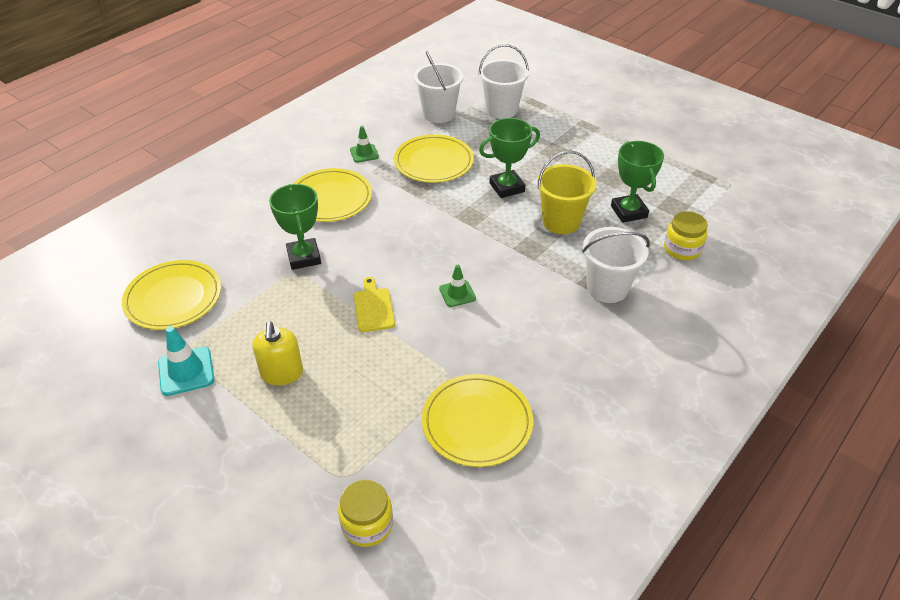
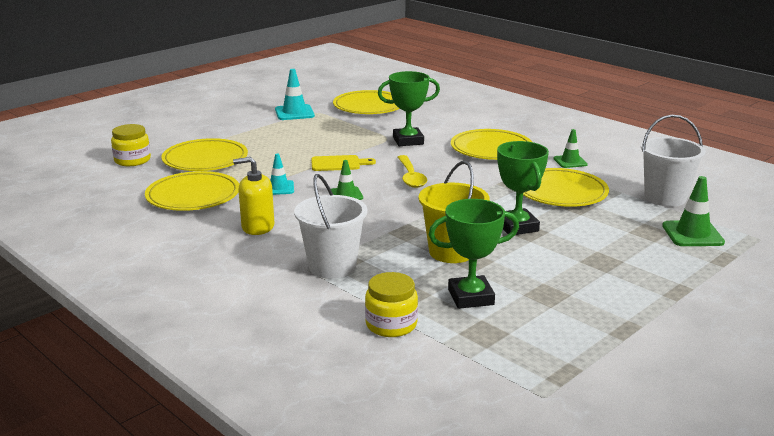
camera: 95 degrees right, 20 degrees down
yellow soap dispenser [252,322,303,385] -> yellow soap dispenser moved to [233,157,274,235]
white bucket [479,44,529,119] -> green traffic cone [662,176,725,246]
none -> yellow plate [161,138,248,171]
none -> turquoise traffic cone [270,154,294,195]
none -> yellow spoon [398,155,427,188]

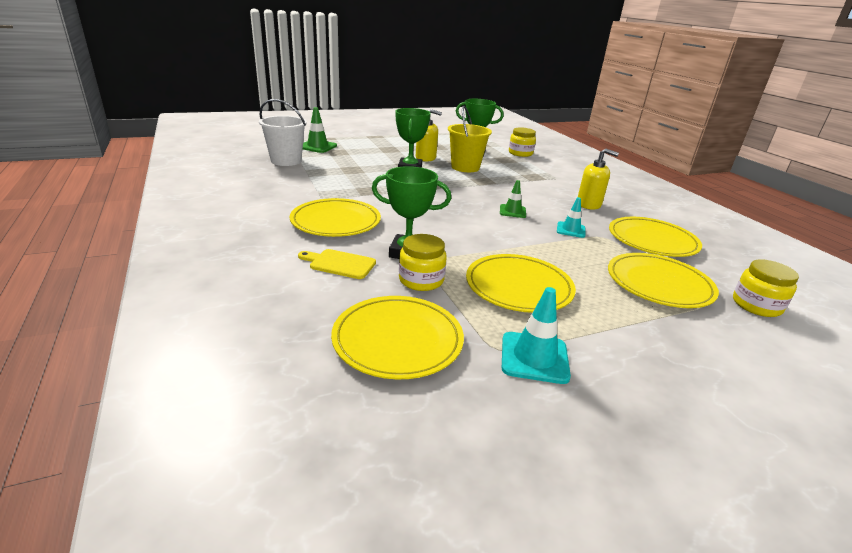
camera: 160 degrees left, 5 degrees up
white bucket [294,174,368,279] -> none
yellow cutting board [311,155,376,171] -> yellow cutting board moved to [298,249,376,279]
yellow spoon [398,155,427,188] -> none
yellow plate [523,168,609,207] -> yellow plate moved to [466,254,576,313]
green traffic cone [554,129,588,168] -> none
none -> yellow jar [399,234,447,291]
none -> yellow soap dispenser [416,109,442,162]

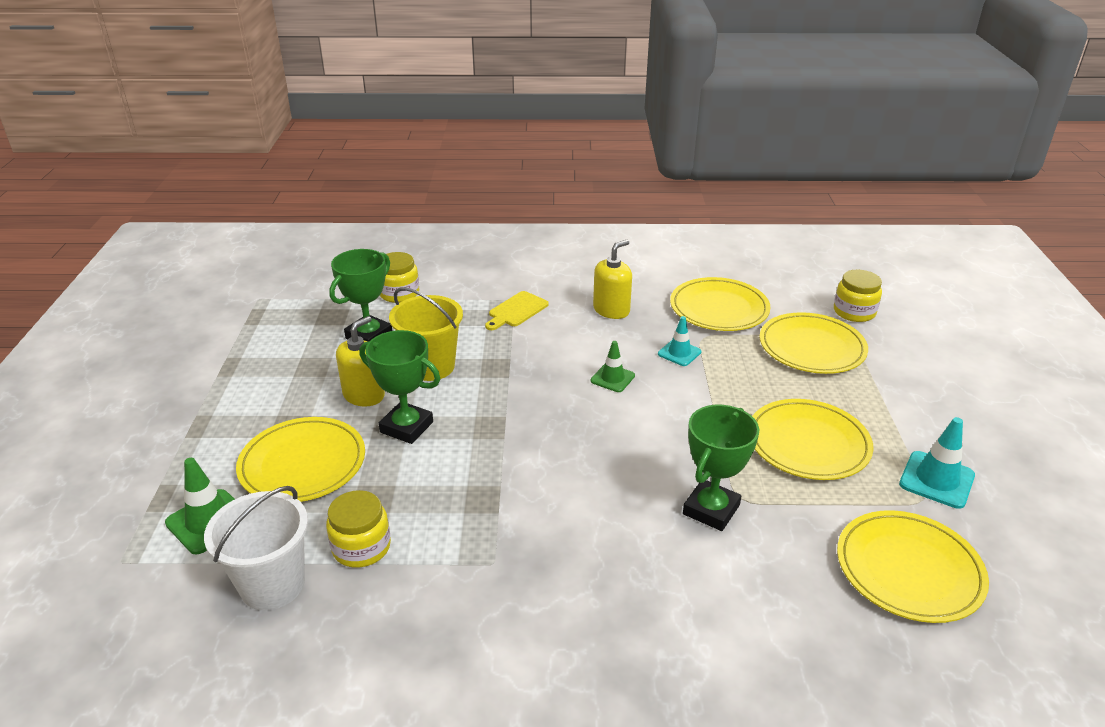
camera: 65 degrees left, 5 degrees up
yellow plate [290,198,381,237] -> yellow plate moved to [236,417,365,502]
yellow cutting board [298,249,376,279] -> yellow cutting board moved to [485,291,549,330]
yellow jar [399,234,447,291] -> yellow jar moved to [326,490,391,568]

